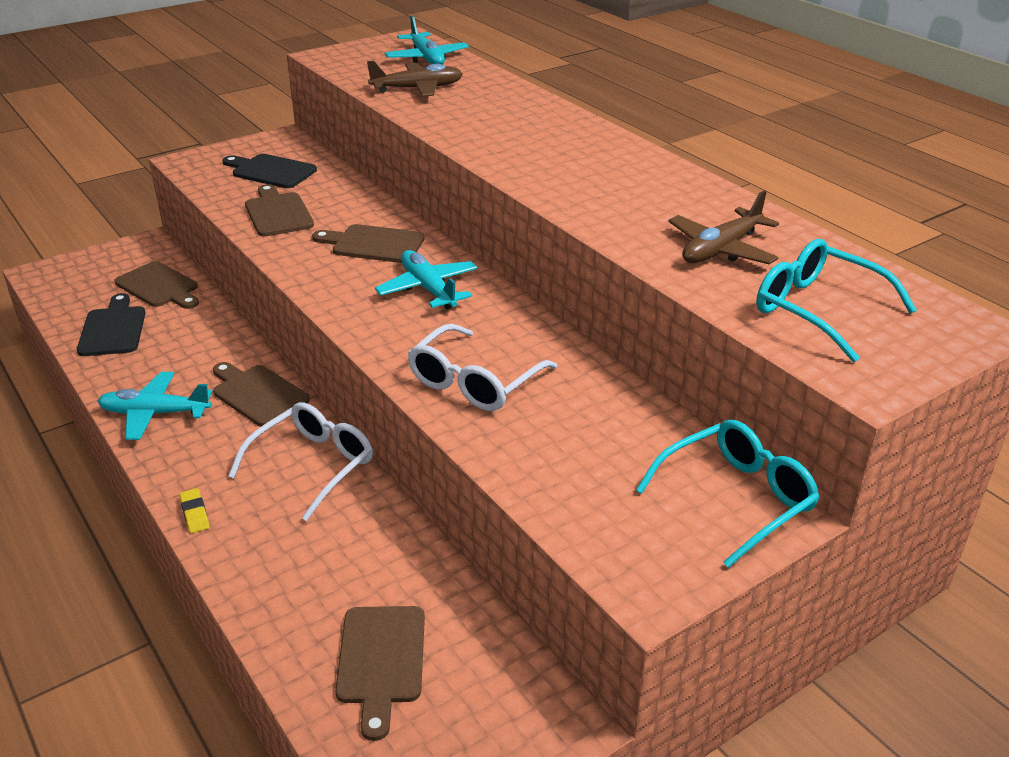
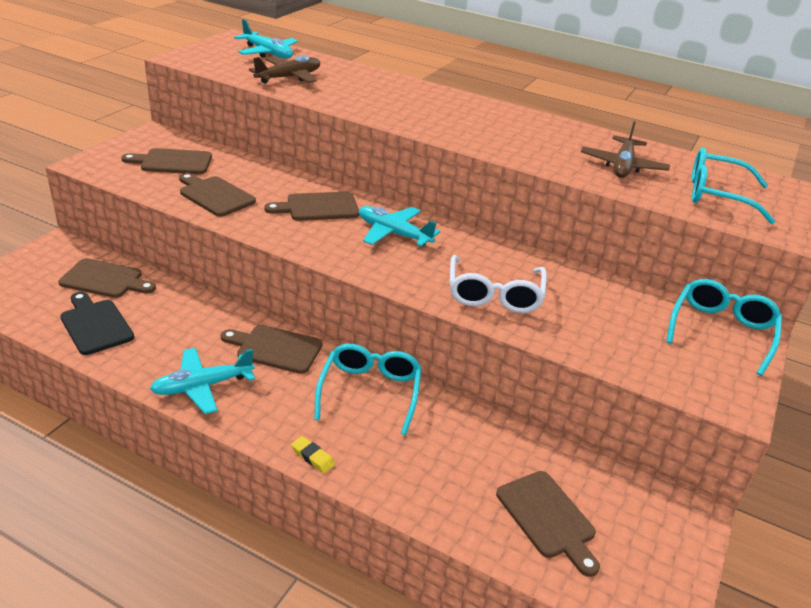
camera: 30 degrees left, 0 degrees up
black cutting board [223,154,317,188] -> brown cutting board [121,148,212,174]
white glasses [228,402,373,521] -> turquoise glasses [314,344,422,435]

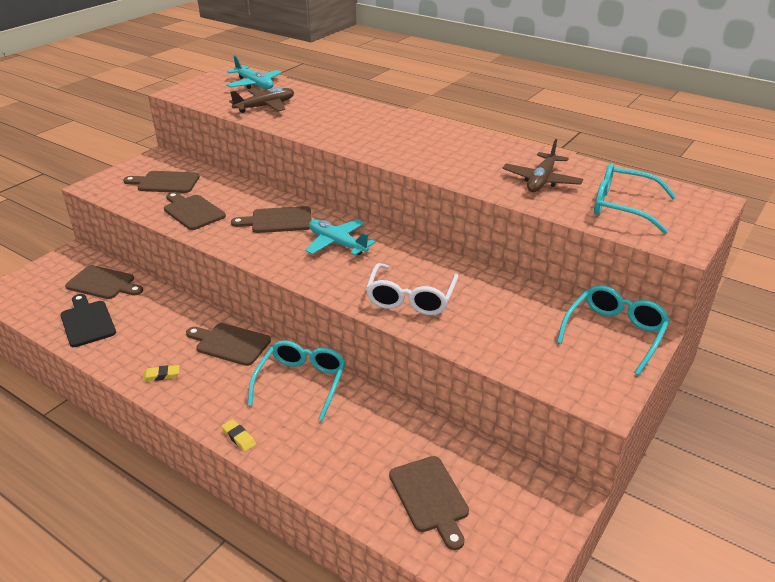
camera: 10 degrees right, 0 degrees up
turquoise plane [150,348,255,414] -> yellow eraser [142,365,180,382]

